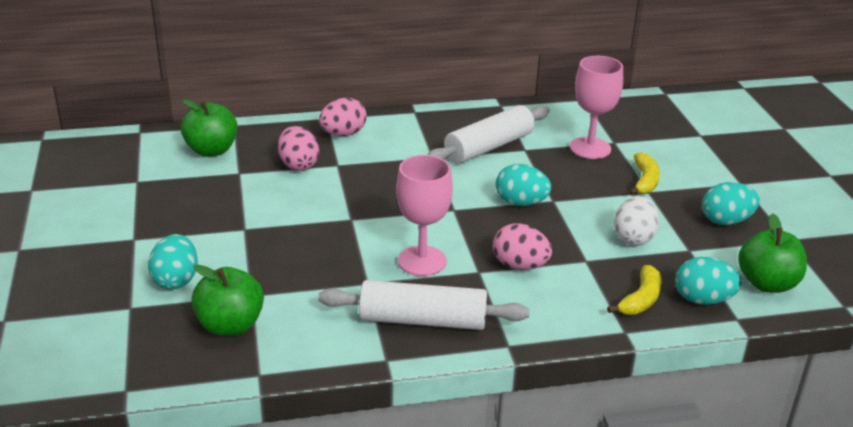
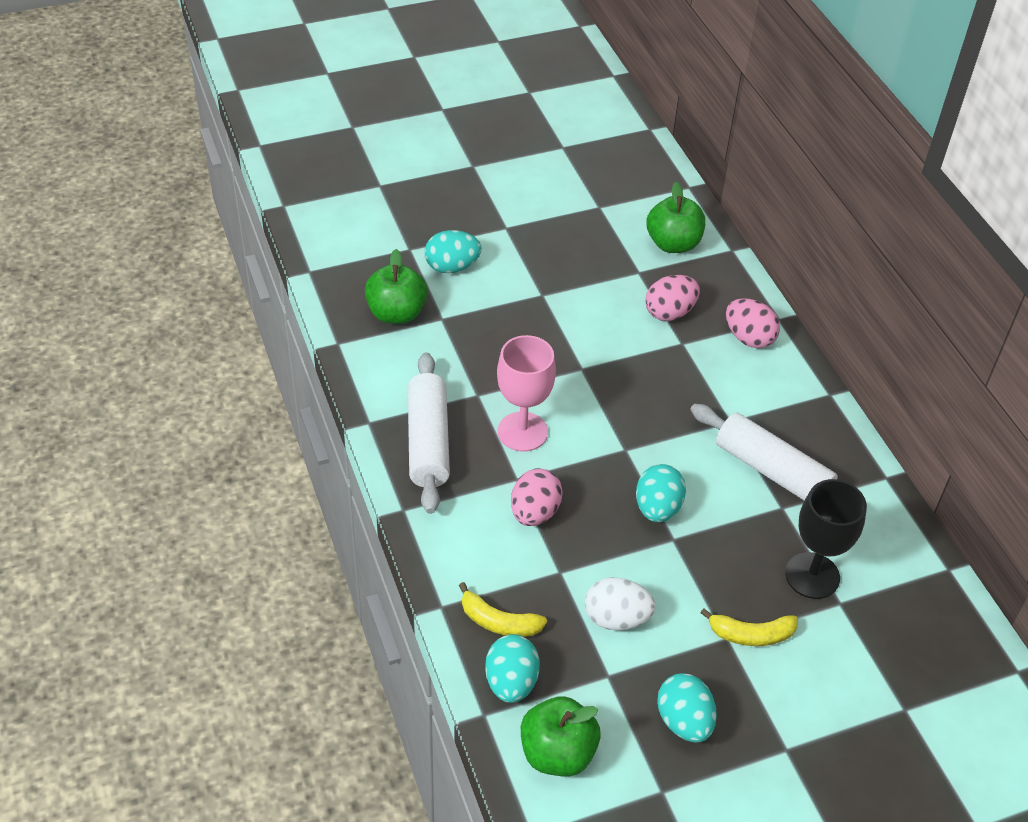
camera: 80 degrees right, 15 degrees up
pink goblet [570,56,623,159] -> black goblet [785,479,867,599]

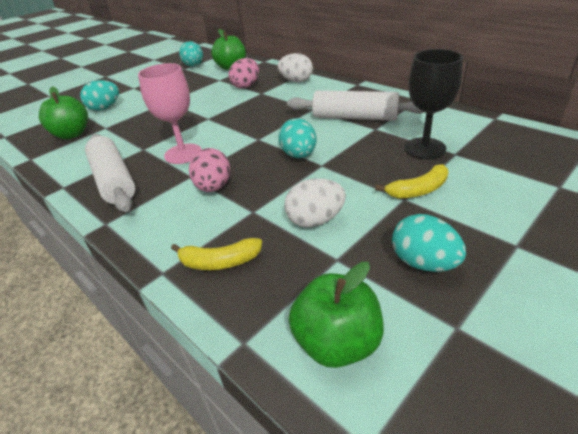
camera: 20 degrees left, 10 degrees down
turquoise egg [485,634,540,703] -> turquoise egg moved to [179,41,203,67]
pink egg [726,298,780,348] -> white egg [277,53,313,82]

